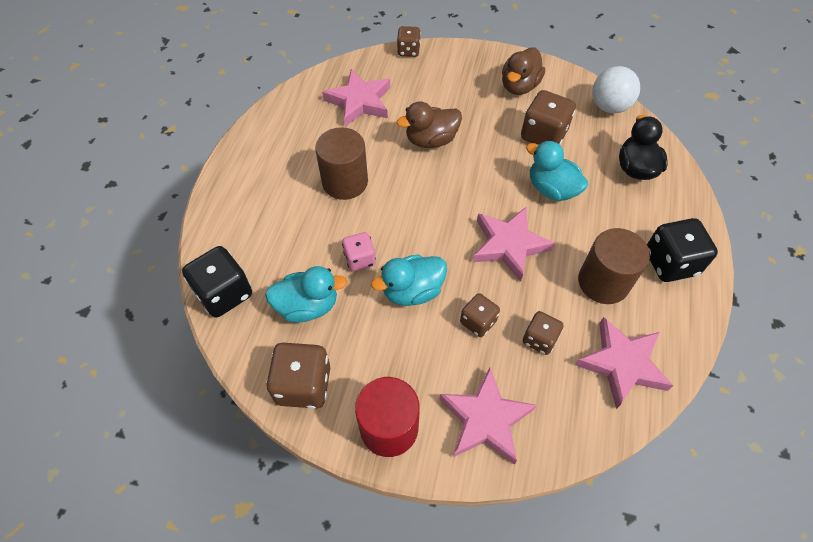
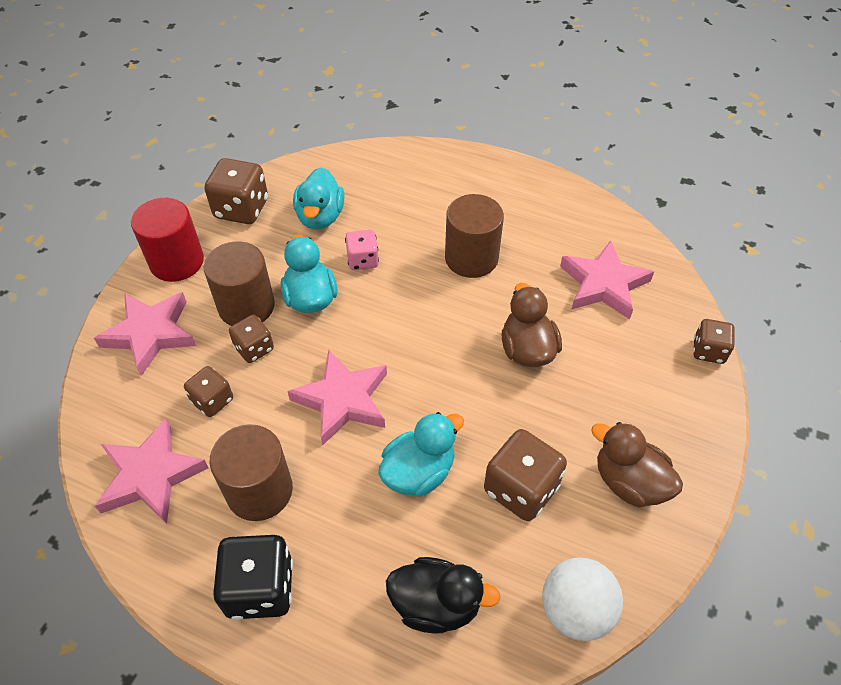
camera: 100 degrees right, 5 degrees down
black dice [182,246,252,317] -> none
none -> brown cylinder [204,242,275,326]

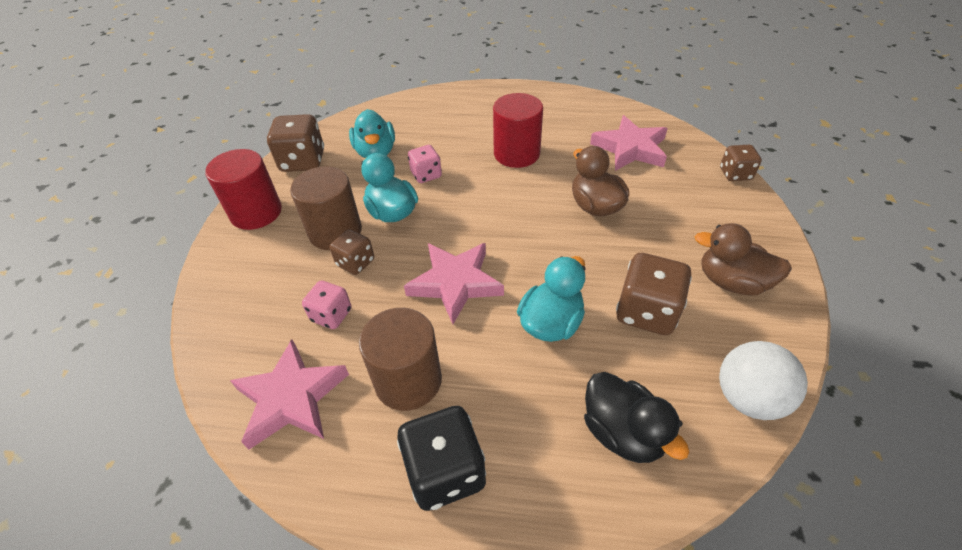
camera: 15 degrees left, 5 degrees down
pink star [94,292,196,376] -> none
brown dice [184,366,233,417] -> pink dice [302,281,351,329]
black duck [386,557,501,634] -> black duck turned 60 degrees clockwise [584,372,689,463]
brown cylinder [445,194,504,278] -> red cylinder [493,93,543,168]

